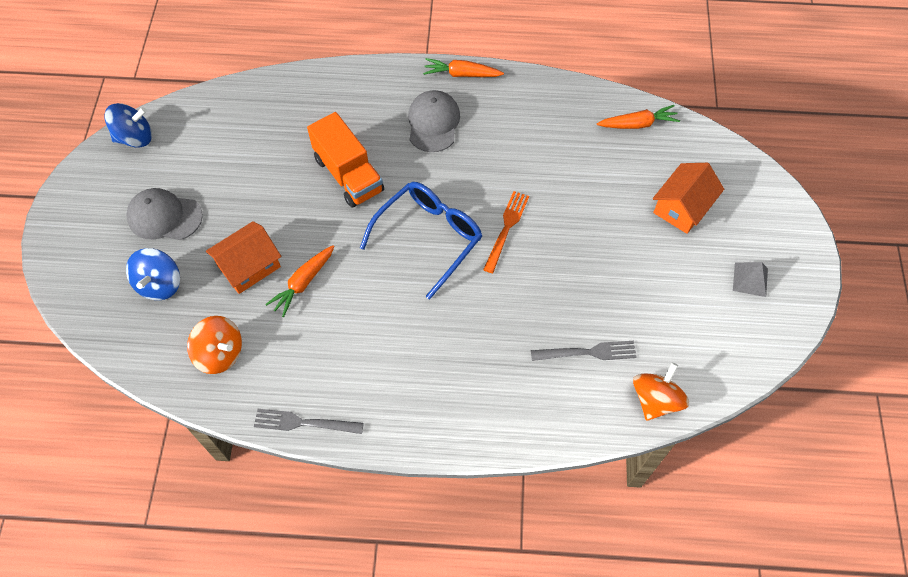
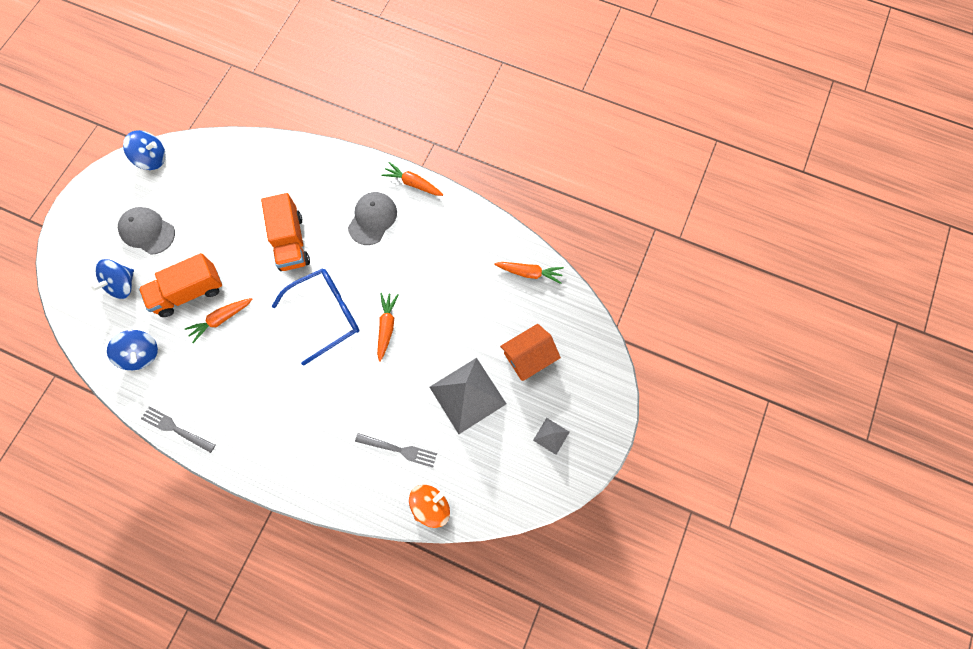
camera: 20 degrees right, 10 degrees up
orange spinning top [187,316,242,374] -> blue spinning top [107,330,158,370]
orange house [206,221,281,294] -> orange truck [139,253,222,317]
orange fork [483,191,529,273] -> orange carrot [377,293,399,362]
none -> grey pyramid [430,358,506,434]

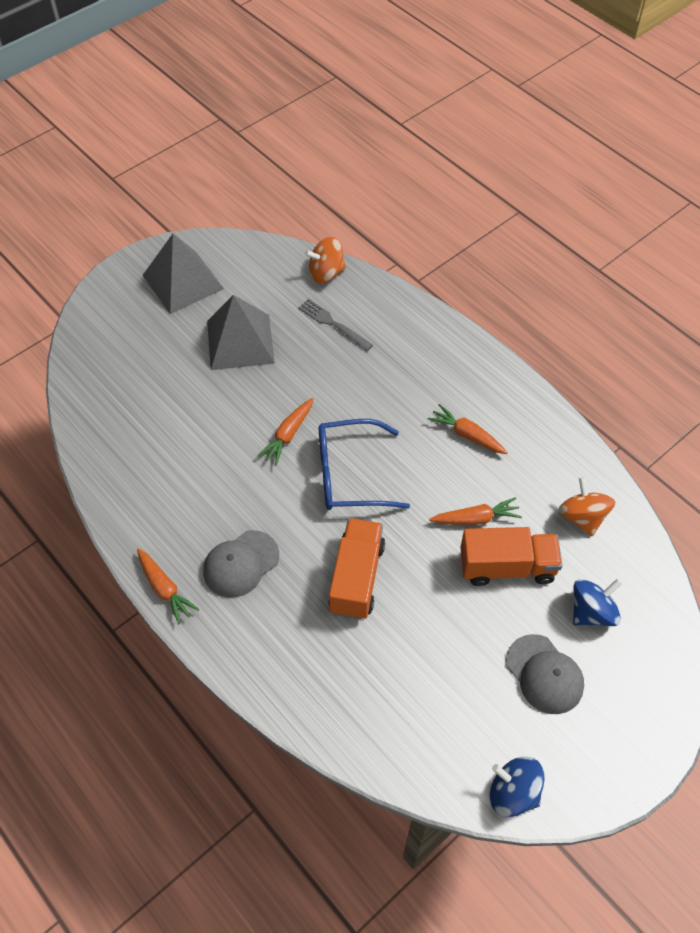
camera: 155 degrees left, 15 degrees down
blue spinning top [107,330,158,370] -> orange spinning top [558,477,615,537]
grey fork [141,407,216,453] -> none
orange carrot [494,262,564,284] -> orange carrot moved to [428,404,508,454]
orange house [500,324,561,381] -> none
grey pyramid [533,418,569,455] -> grey pyramid [143,234,224,314], size x2.13

